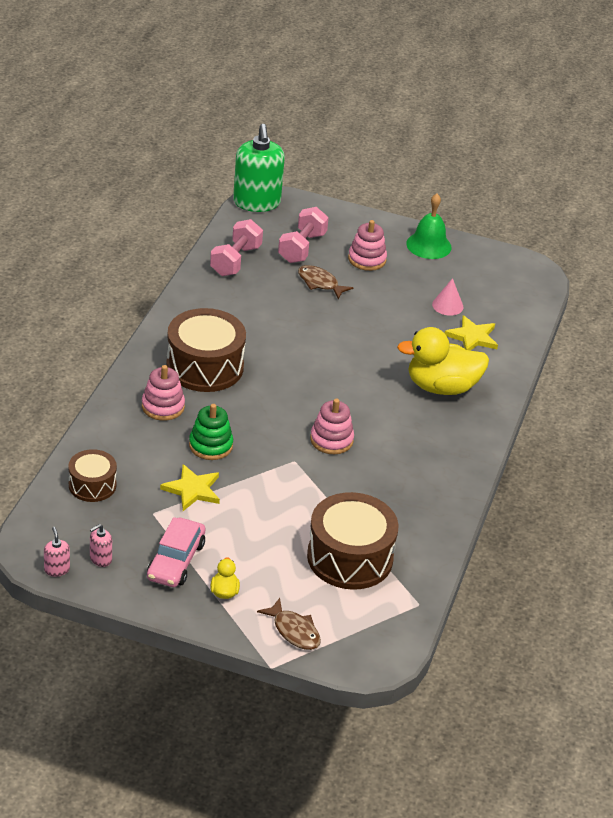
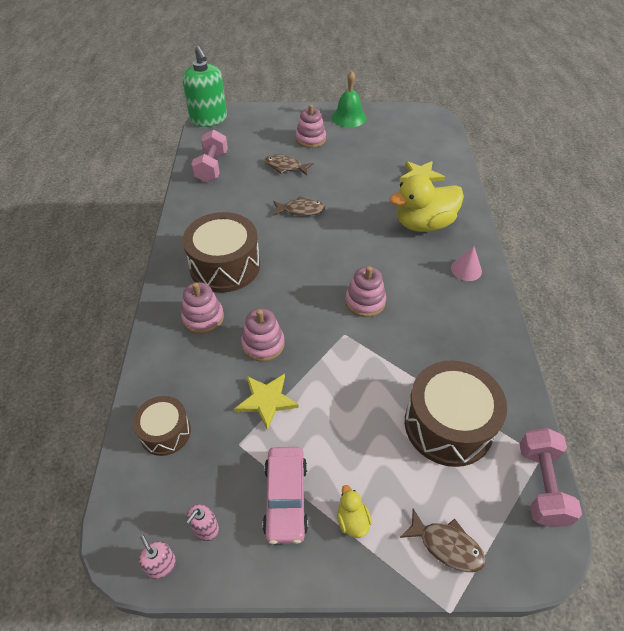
camera: 15 degrees left, 10 degrees up
green stacking toy [189,404,233,460] -> pink stacking toy [241,308,285,362]
pink dumbbell [278,207,329,263] -> pink dumbbell moved to [519,428,582,527]
pink cone [432,278,464,316] -> pink cone moved to [451,246,482,281]
none -> brown fish [273,196,326,216]

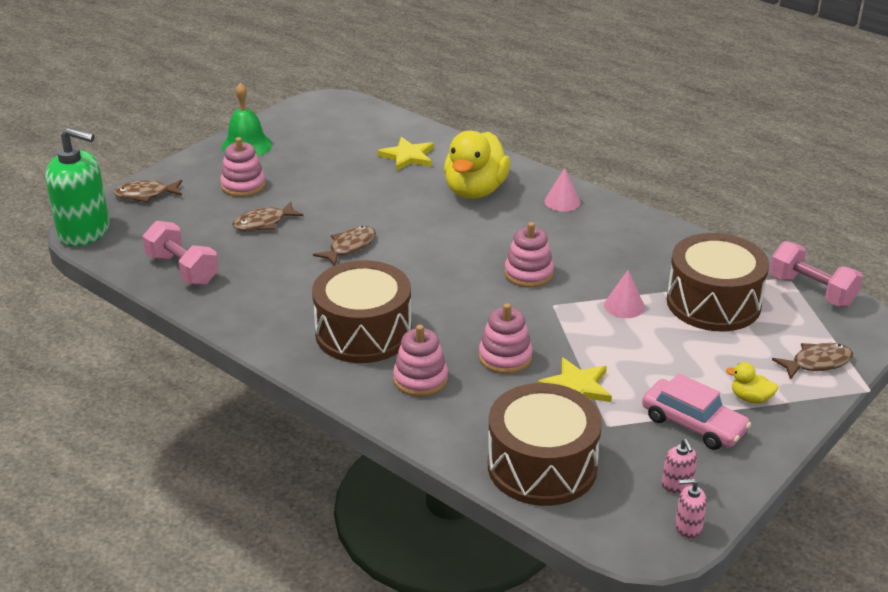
camera: 50 degrees left, 15 degrees down
brown drum [133,396,191,456] -> brown drum [488,383,602,506], size x1.77
none -> brown fish [113,180,182,203]
none -> pink cone [604,270,645,318]

